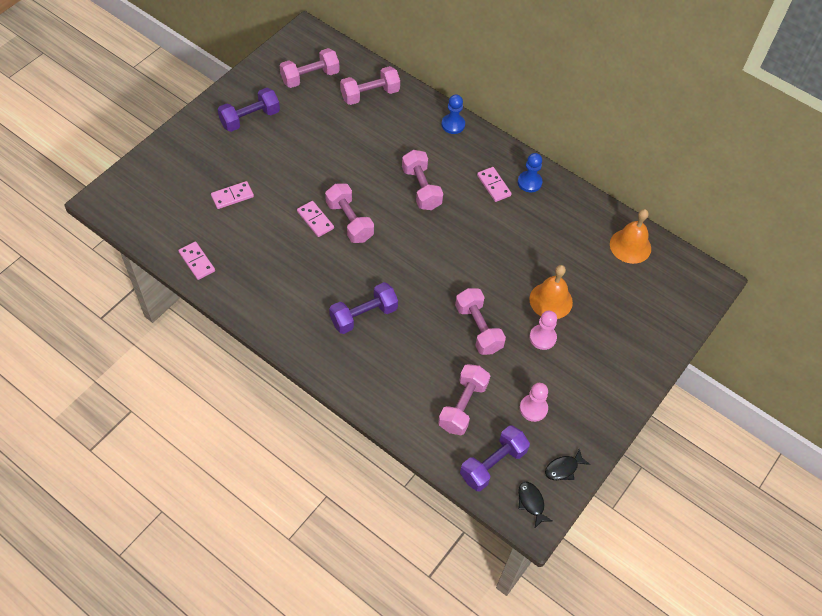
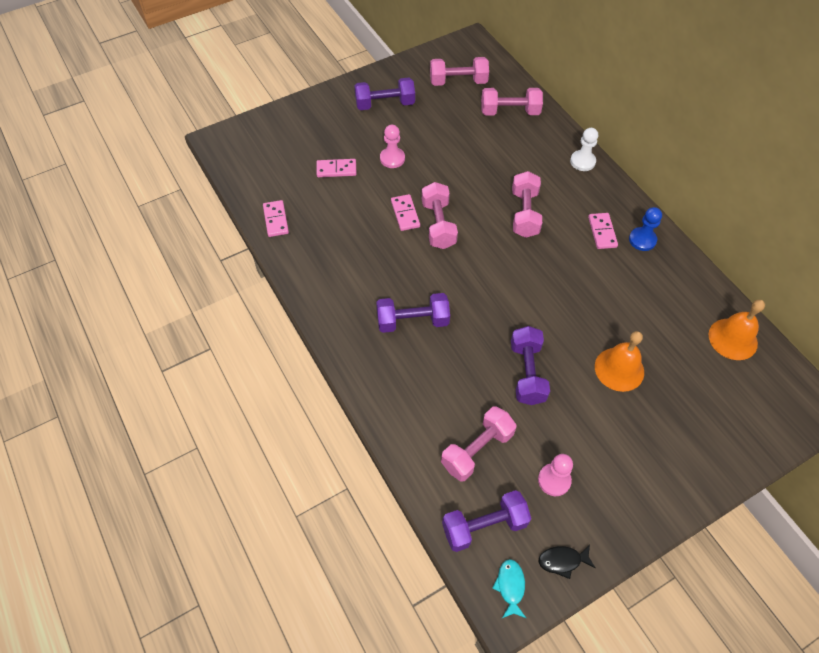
camera: 25 degrees right, 0 degrees up
blue pawn [442,95,465,134] -> white pawn [570,128,598,171]
pink dumbbell [455,288,506,355] -> purple dumbbell [511,326,550,405]
black fish [518,482,552,528] -> turquoise fish [492,559,526,618]
pink pawn [529,311,557,350] -> pink pawn moved to [380,125,405,168]

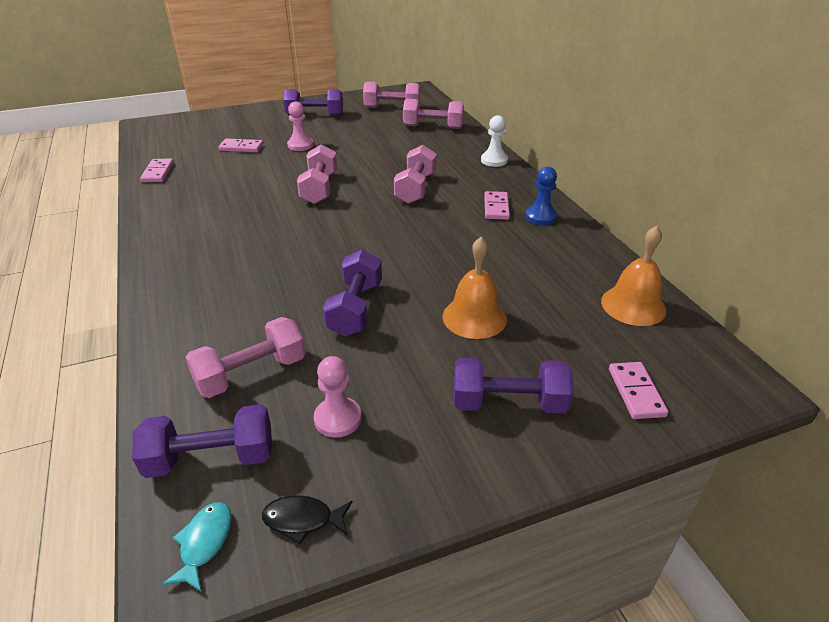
camera: 10 degrees right, 20 degrees down
purple dumbbell [376,293,450,333] -> purple dumbbell moved to [454,358,574,414]
pink domino [391,194,420,231] -> pink domino moved to [609,362,668,419]

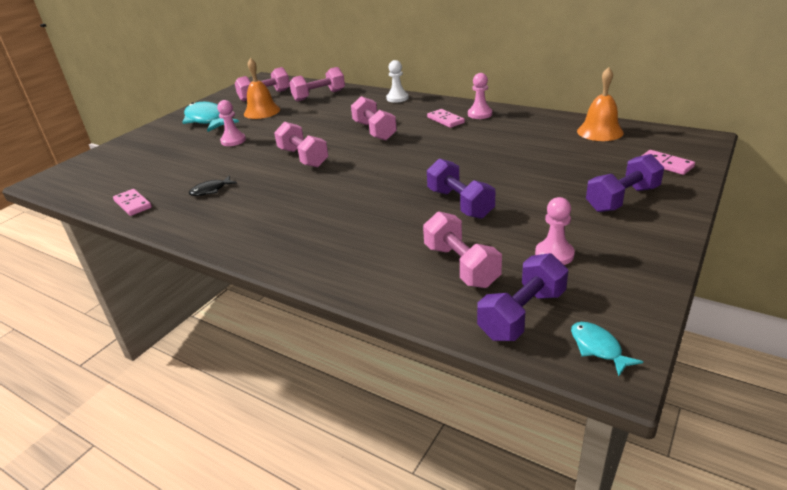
camera: 35 degrees left, 5 degrees down
pink dumbbell [185,317,305,398] -> pink dumbbell turned 45 degrees counterclockwise [423,211,502,288]
pink domino [219,139,263,152] -> none
black fish [262,495,352,545] -> black fish moved to [189,176,237,196]
purple dumbbell [283,89,343,116] -> turquoise fish [182,102,239,132]
orange bell [443,237,507,339] -> orange bell moved to [244,58,280,119]
blue pawn [525,167,557,225] -> pink pawn [468,73,492,119]

